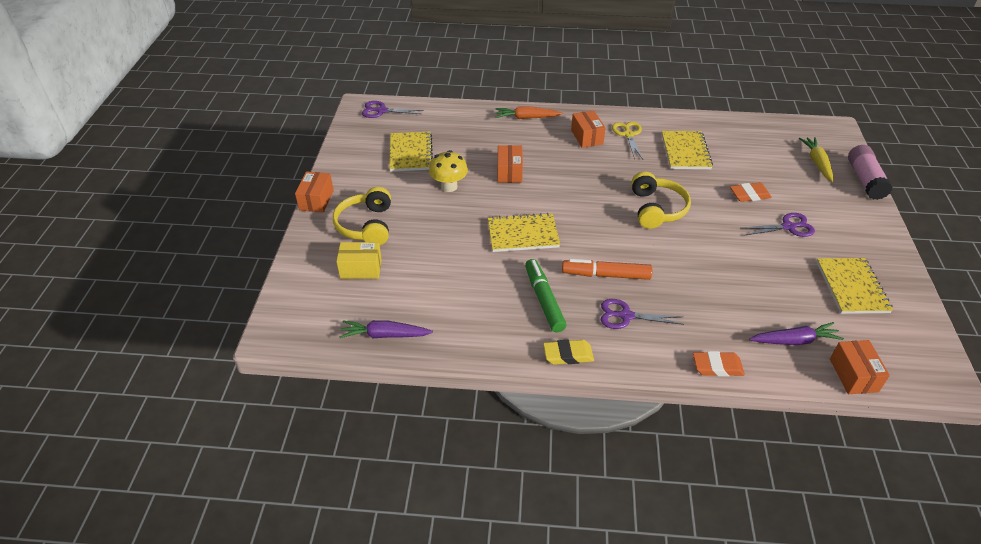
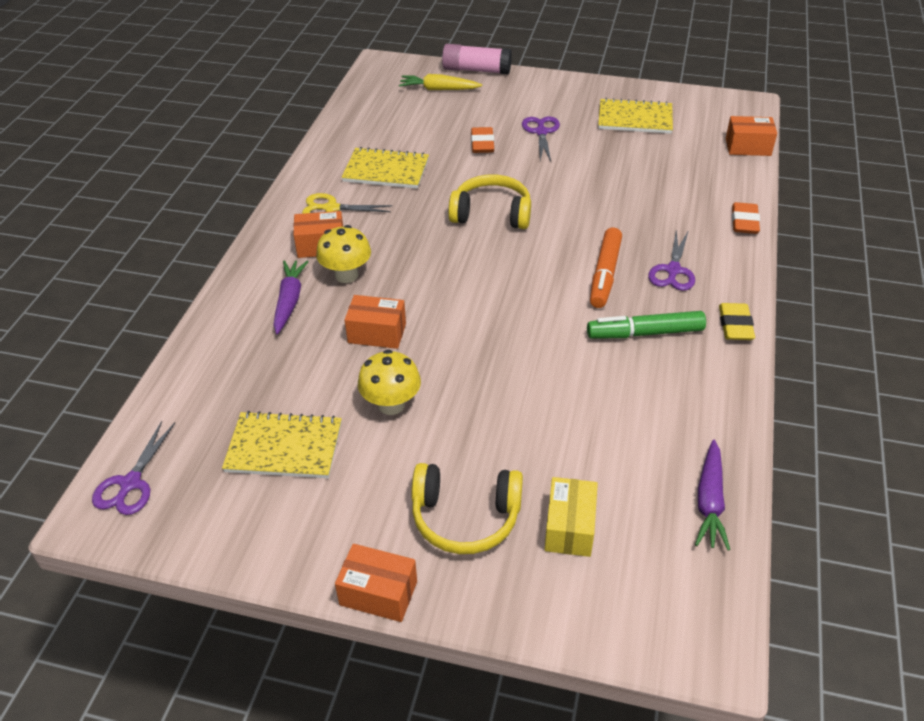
camera: 80 degrees left, 0 degrees up
yellow notebook [488,213,560,252] -> none
orange carrot [495,106,563,119] -> none
purple carrot [749,322,844,345] -> purple carrot moved to [273,260,309,334]
none -> yellow mushroom [316,225,371,283]

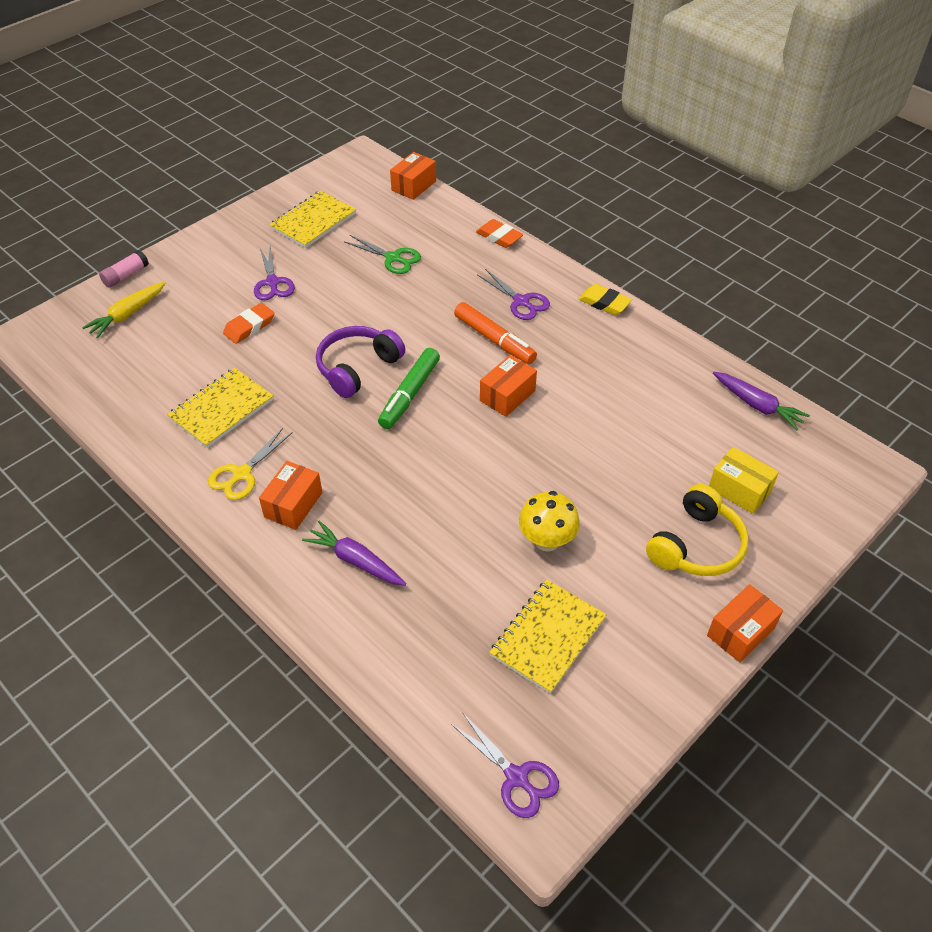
camera: 60 degrees left, 5 degrees up
yellow mushroom [316,225,371,283] -> none
orange box [345,295,406,349] -> orange box moved to [480,355,537,417]
pink glue stick [442,44,512,74] -> pink glue stick [99,250,149,288], size x0.62
yellow headphones [448,174,531,229] -> purple headphones [316,326,405,398]
orange eraser [471,127,494,153] -> orange eraser turned 75 degrees counterclockwise [223,303,274,344]
purple scissors [522,116,560,161] -> purple scissors turned 135 degrees counterclockwise [254,246,295,300]
green marker [587,311,706,338] -> green marker moved to [378,348,440,429]
none -> green scissors [345,235,421,274]

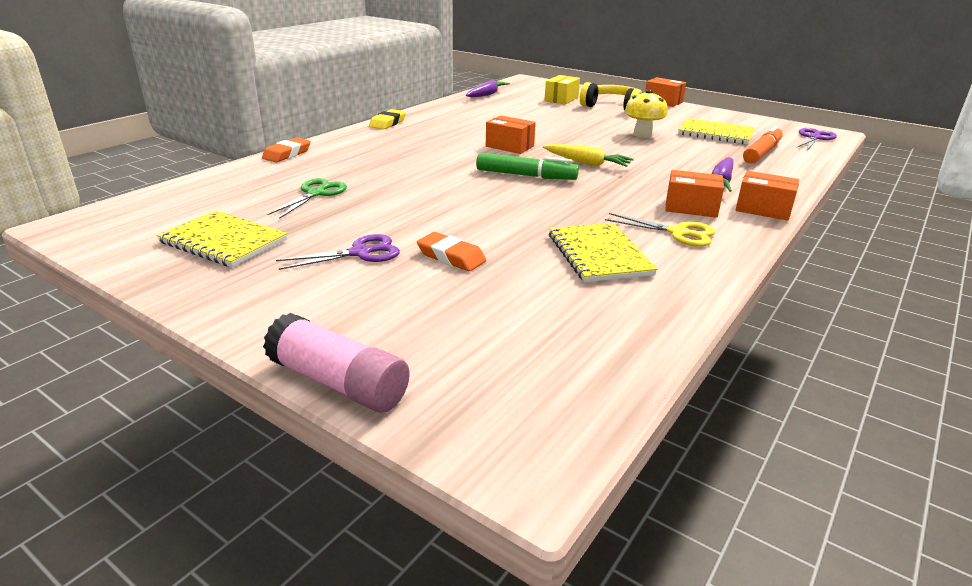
camera: 100 degrees left, 20 degrees down
yellow carrot [82,282,166,338] -> yellow carrot moved to [543,144,634,167]
pink glue stick [99,250,149,288] -> pink glue stick [263,313,410,413], size x1.62
yellow notebook [167,368,274,448] -> yellow notebook turned 45 degrees clockwise [549,223,657,282]
purple headphones [316,326,405,398] -> none
orange box [390,152,436,200] -> orange box moved to [735,171,799,221]
orange marker [454,302,537,364] -> orange marker moved to [743,125,783,164]
purple scissors [478,269,550,320] -> none

